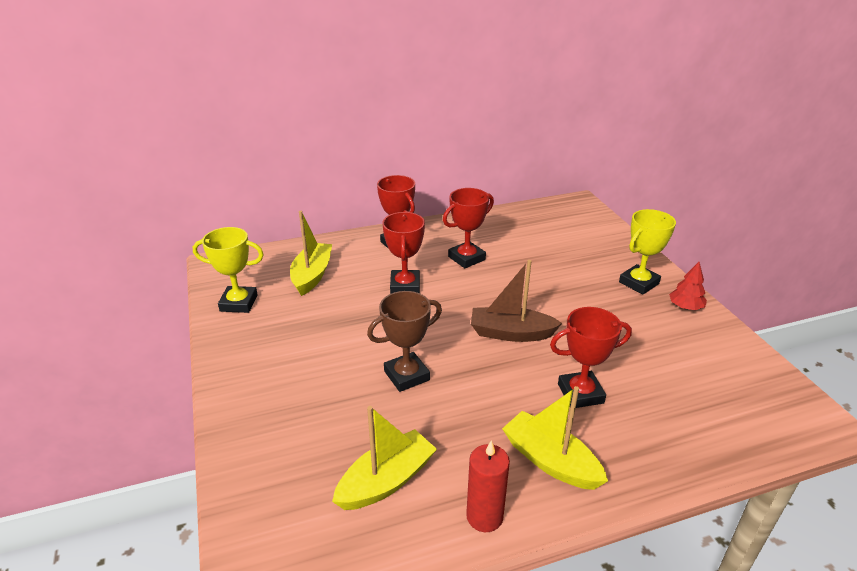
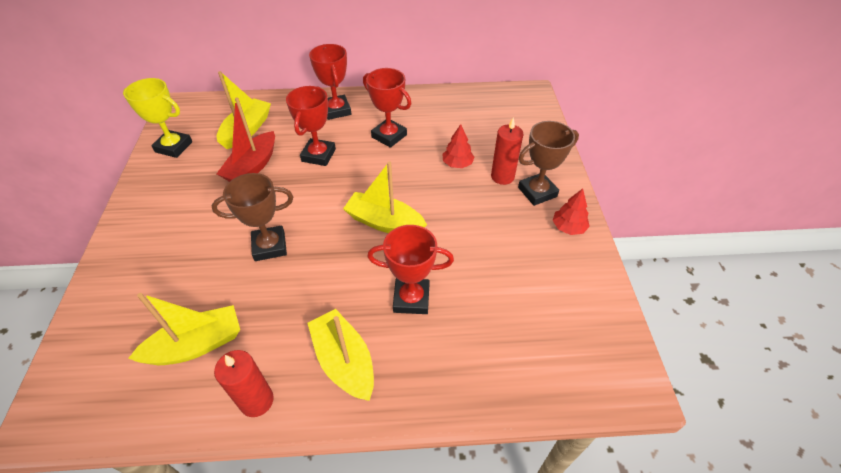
camera: 15 degrees right, 15 degrees up
red trophy [443,188,494,268] -> red trophy turned 60 degrees clockwise [363,68,411,148]
brown boat [471,260,562,342] -> yellow boat [343,161,427,233]
yellow trophy [619,209,676,295] -> brown trophy [518,121,579,206]
none -> red boat [217,97,275,182]
none -> red tree [442,124,474,168]
none -> red candle [491,117,523,185]

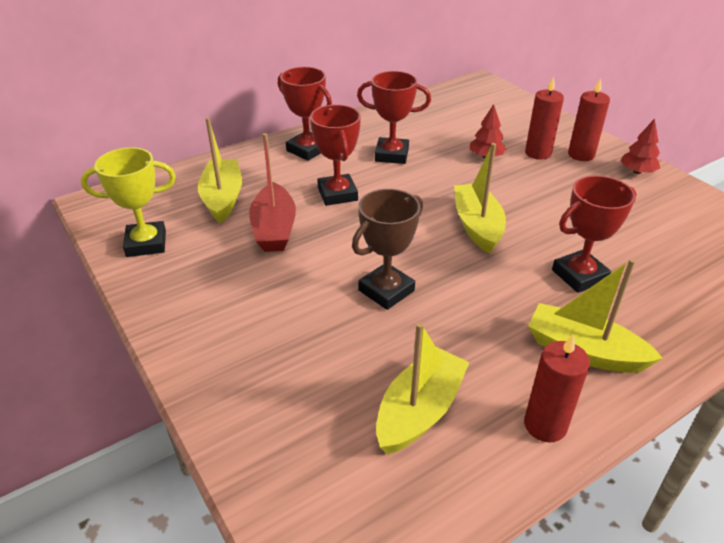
camera: 30 degrees left, 10 degrees down
yellow boat [343,161,427,233] -> yellow boat turned 90 degrees clockwise [454,143,506,254]
brown trophy [518,121,579,206] -> red candle [568,78,610,161]

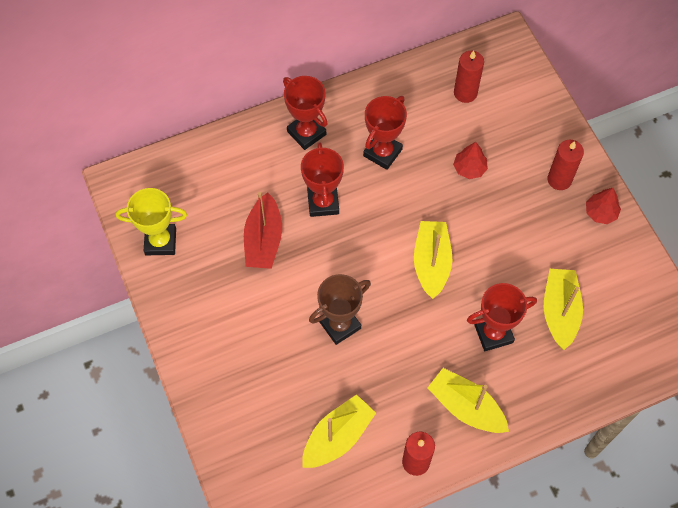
camera: 10 degrees right, 25 degrees up
yellow boat [198,117,242,224] -> yellow boat moved to [544,269,583,350]
red trophy [357,71,431,164] -> red trophy turned 75 degrees counterclockwise [363,96,407,170]
red candle [525,77,564,160] -> red candle moved to [454,51,484,103]

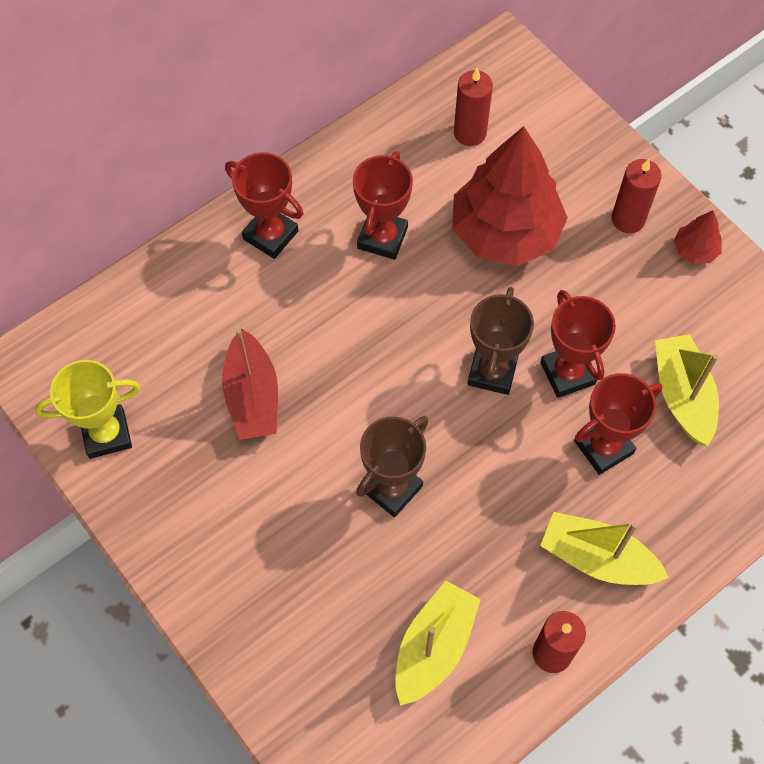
camera: 15 degrees left, 0 degrees up
red trophy [301,142,344,217] -> red trophy moved to [540,290,616,398]
yellow boat [414,221,452,299] -> brown trophy [468,287,534,395]
red tree [453,142,488,179] -> red tree [452,126,568,266], size x2.39

